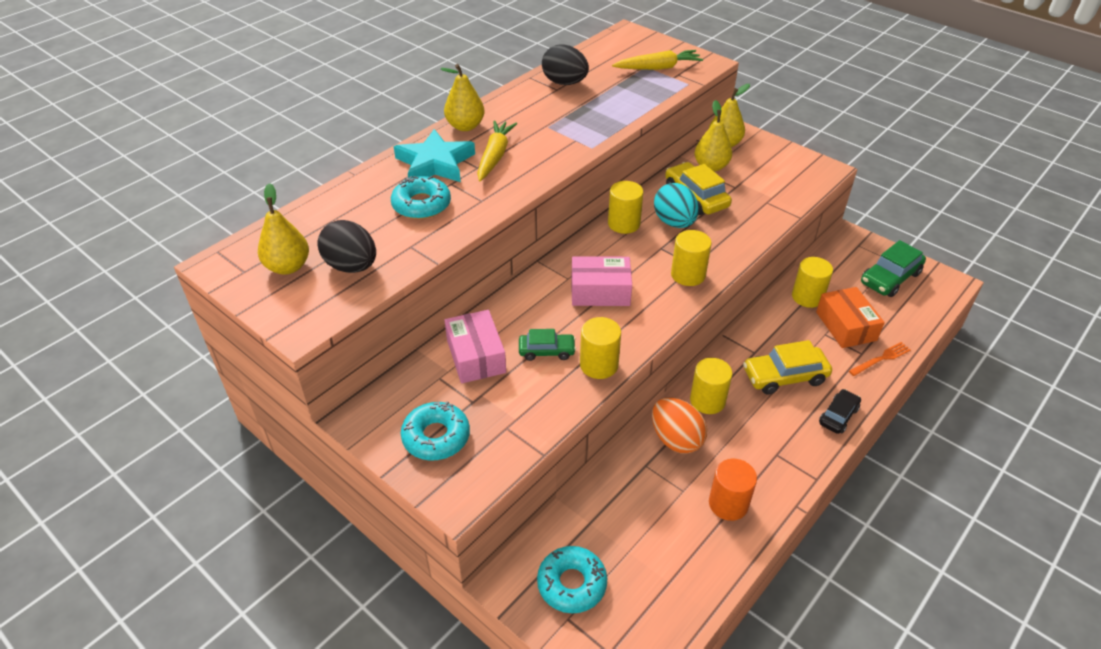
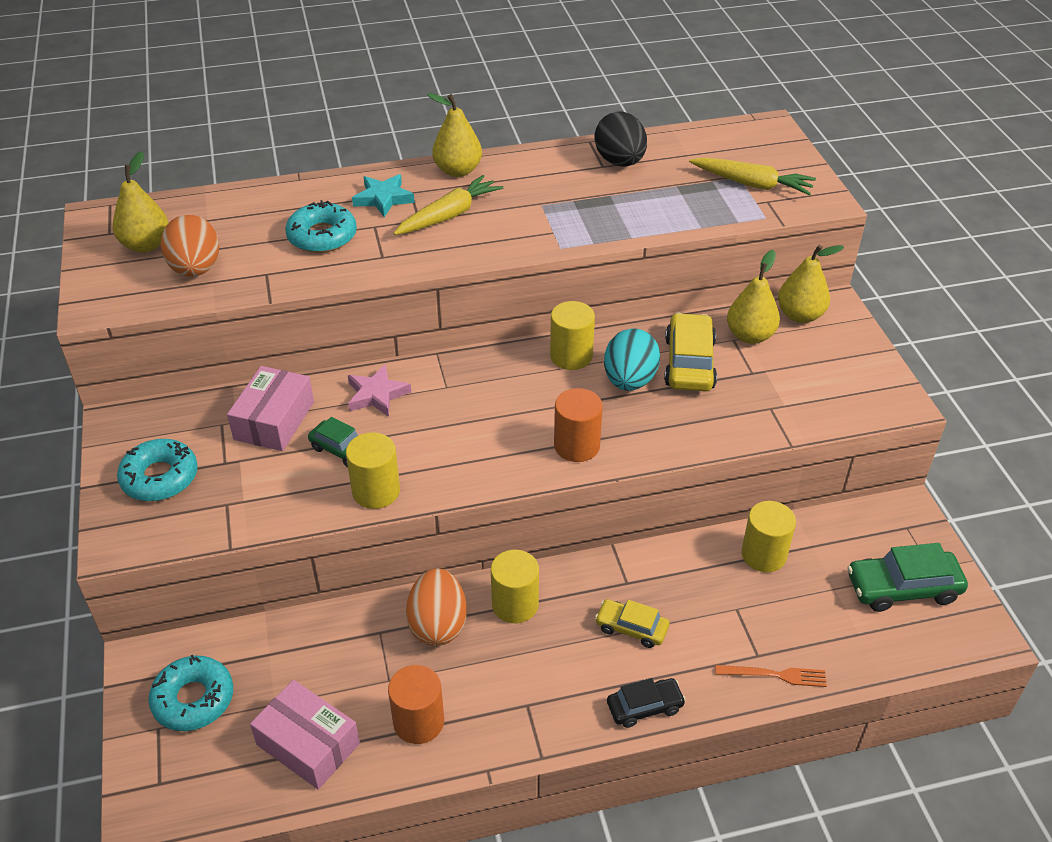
camera: 35 degrees right, 0 degrees up
black egg [317,220,376,273] -> orange egg [161,215,219,277]
turquoise star [394,129,475,182] -> turquoise star [352,174,415,217], size x0.63
pink box [571,256,632,306] -> pink box moved to [250,680,360,789]
yellow cylinder [671,230,712,286] -> orange cylinder [554,388,603,462]
yellow car [743,340,832,395] -> yellow car [595,599,669,648], size x0.62
orange box [816,287,885,348] -> none
none -> pink star [348,364,411,417]

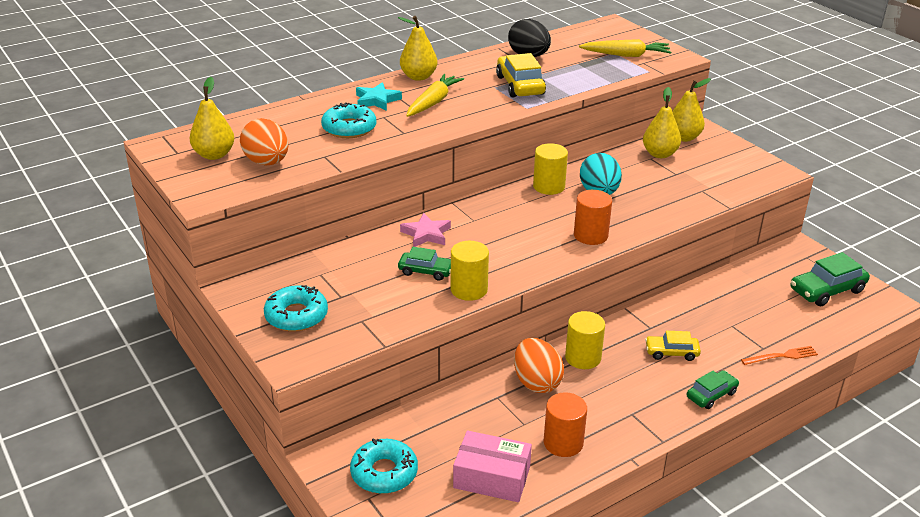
camera: 20 degrees left, 10 degrees down
pink box [227,366,314,451] -> none
black car [607,678,686,728] -> green car [687,370,739,409]
yellow car [664,313,717,391] -> yellow car moved to [496,53,546,98]
yellow cylinder [742,501,796,572] -> none

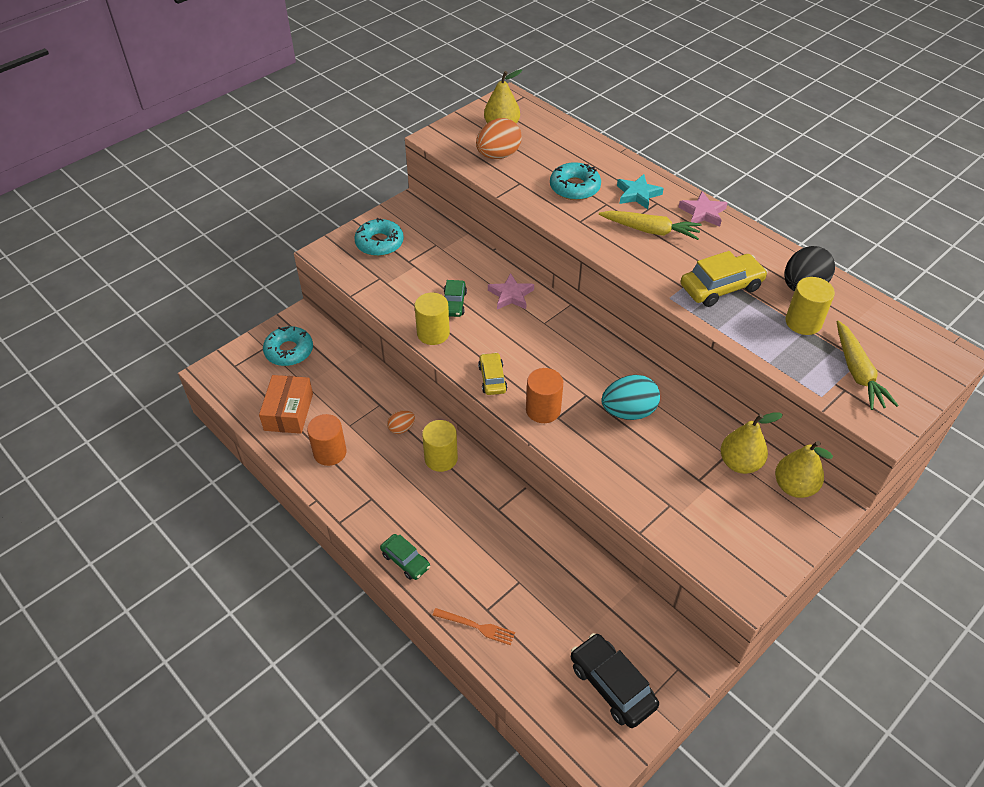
camera: 80 degrees right, 15 degrees up
yellow pear [398,16,437,81] -> pink star [678,191,728,227]
pink box [453,431,532,502] -> orange box [259,375,313,434]
orange egg [514,338,564,393] -> orange egg [387,410,415,434], size x0.54
yellow cylinder [533,143,568,195] -> yellow cylinder moved to [785,277,835,335]
yellow car [645,331,701,361] -> yellow car moved to [478,352,507,395]
orange fork [741,346,818,365] -> orange fork turned 45 degrees counterclockwise [433,608,515,645]
green car [790,252,870,306] -> black car [571,633,659,728]

